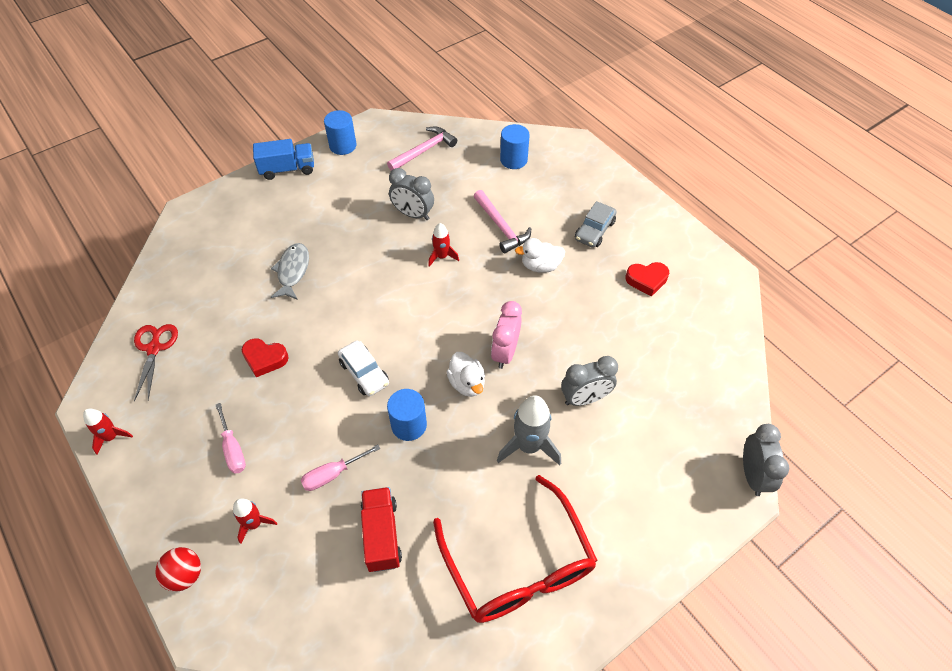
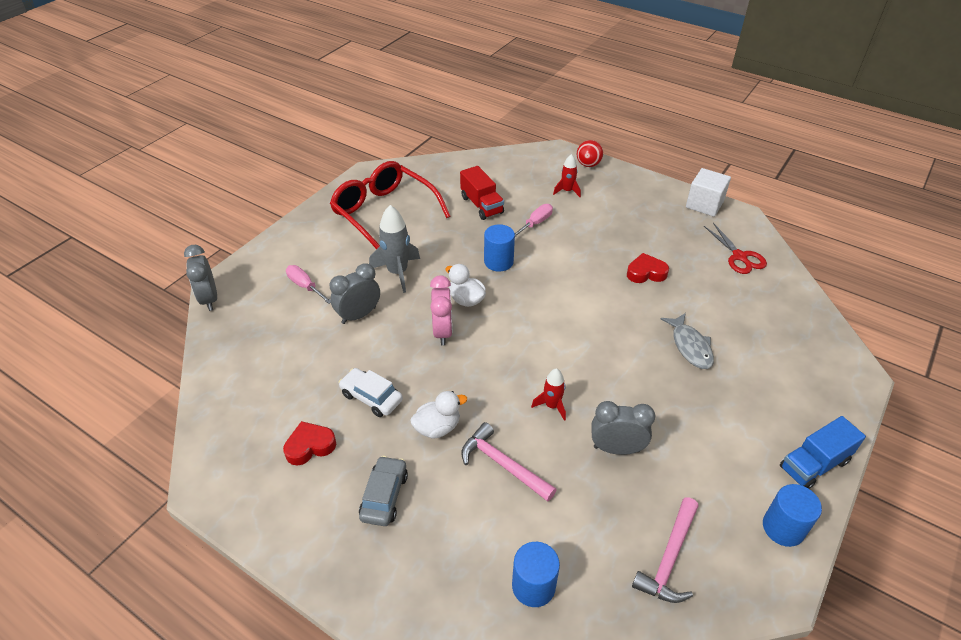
camera: 160 degrees right, 10 degrees down
red rocket [83,408,133,454] -> white cube [686,168,731,217]
pink screwdriver [216,403,246,474] -> pink screwdriver moved to [286,265,331,304]
white car [338,341,389,396] -> white car moved to [339,368,403,417]

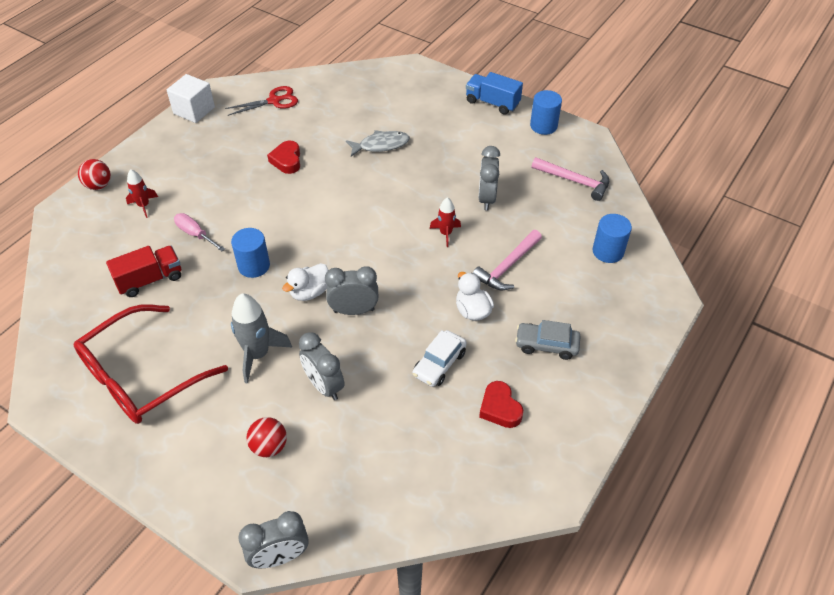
camera: 90 degrees left, 5 degrees up
pink screwdriver [286,265,331,304] -> red ball [246,417,287,457]
pink clock [430,276,453,345] -> grey clock [325,266,378,315]
blue truck [780,416,866,489] -> blue truck turned 150 degrees clockwise [466,72,523,115]

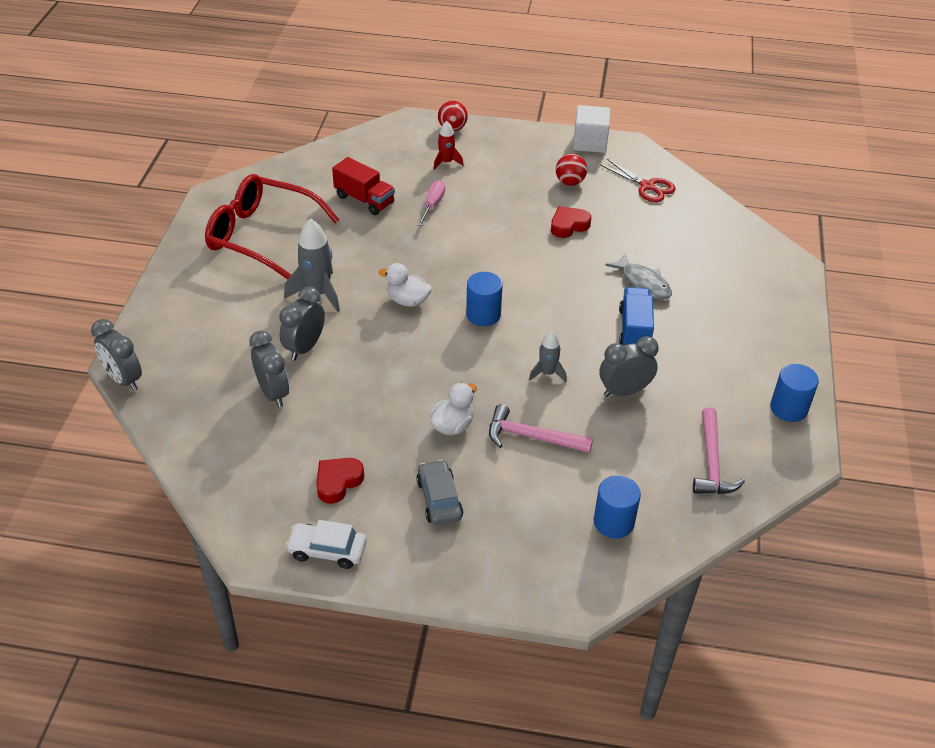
camera: 65 degrees right, 5 degrees down
blue cylinder [231,228,270,278] -> blue cylinder moved to [466,272,503,326]
red ball [246,417,287,457] -> red ball moved to [556,154,587,186]
grey clock [325,266,378,315] -> grey clock moved to [249,331,289,407]
white car [413,330,467,387] -> white car moved to [285,520,367,569]
red rocket [430,197,461,247] -> grey rocket [529,331,567,382]
blue truck [466,72,523,115] -> blue truck moved to [619,287,654,346]

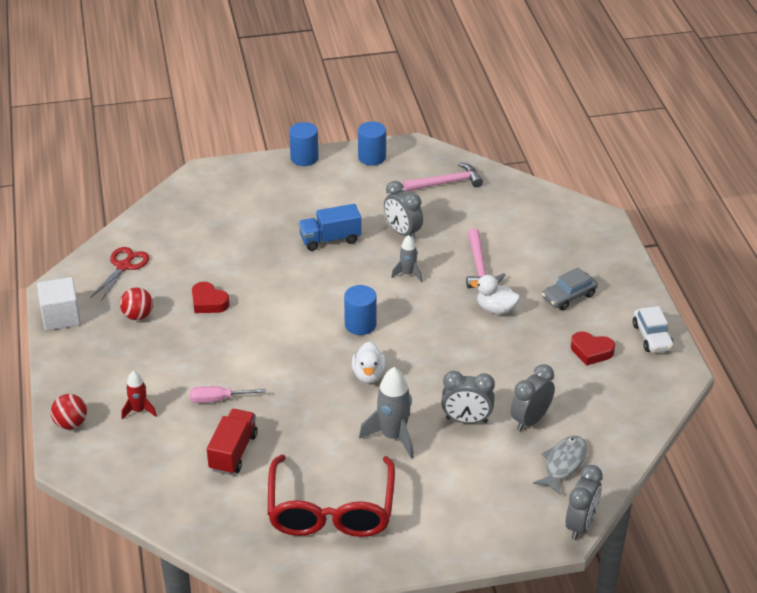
camera: 110 degrees left, 5 degrees down
blue cylinder [593,475,641,539] -> blue cylinder moved to [289,122,319,166]
grey fish [605,253,672,300] -> grey fish moved to [533,435,587,495]

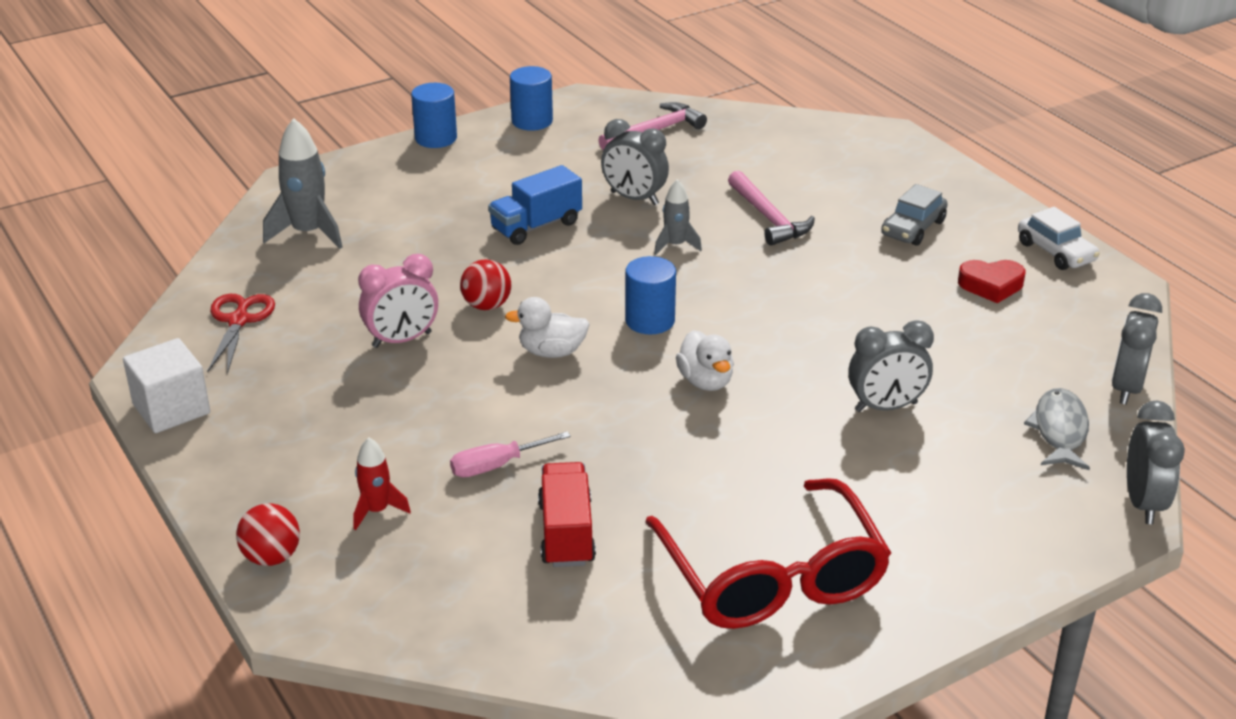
camera: 20 degrees left, 5 degrees down
red ball [120,288,153,320] -> red ball moved to [460,259,511,310]
red heart [192,282,230,313] -> pink clock [358,254,438,348]
grey rocket [359,367,414,459] -> grey rocket moved to [263,118,342,249]
white duck [470,275,520,314] -> white duck moved to [505,297,590,358]
grey clock [511,364,555,431] -> grey clock moved to [1112,293,1162,405]

